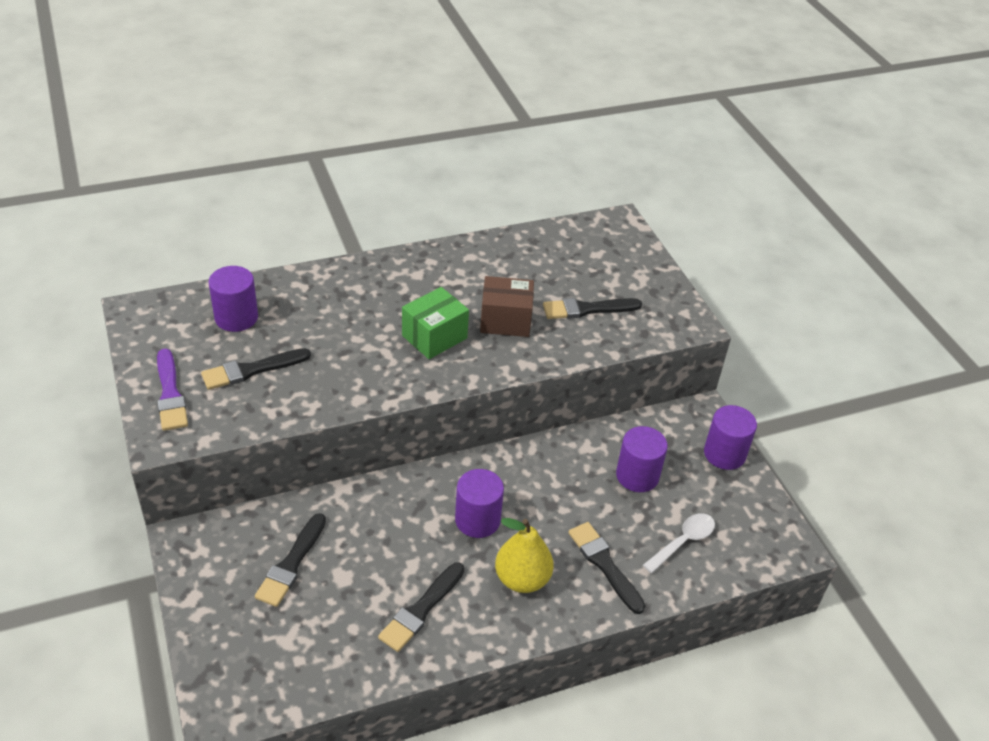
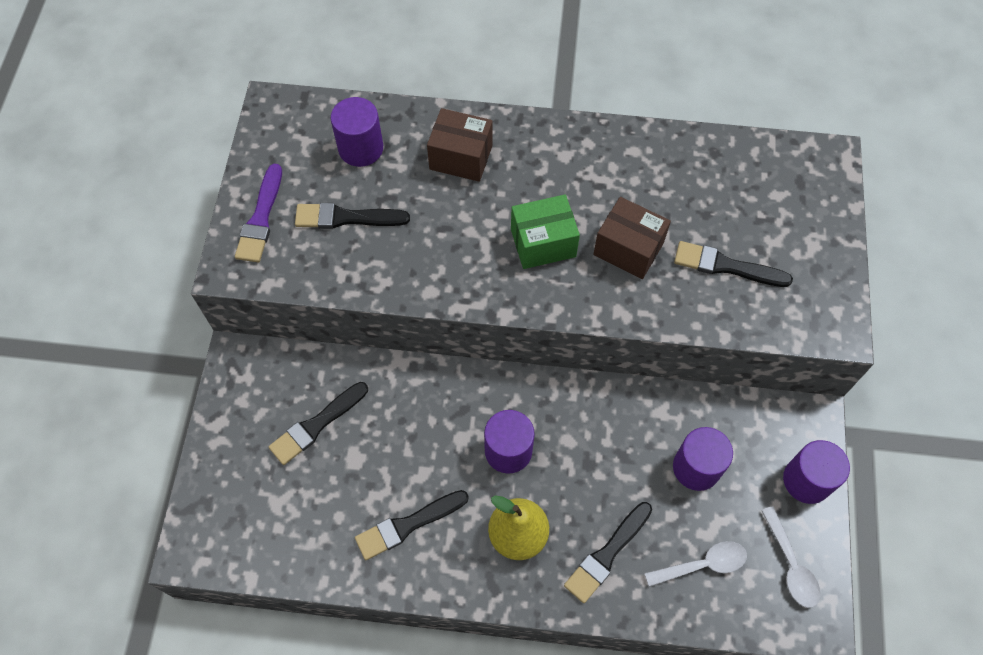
camera: 30 degrees right, 20 degrees up
black brush [568,522,645,614] -> black brush turned 135 degrees counterclockwise [564,502,652,603]
none -> brown box [427,108,493,182]
none -> white spoon [761,506,820,608]

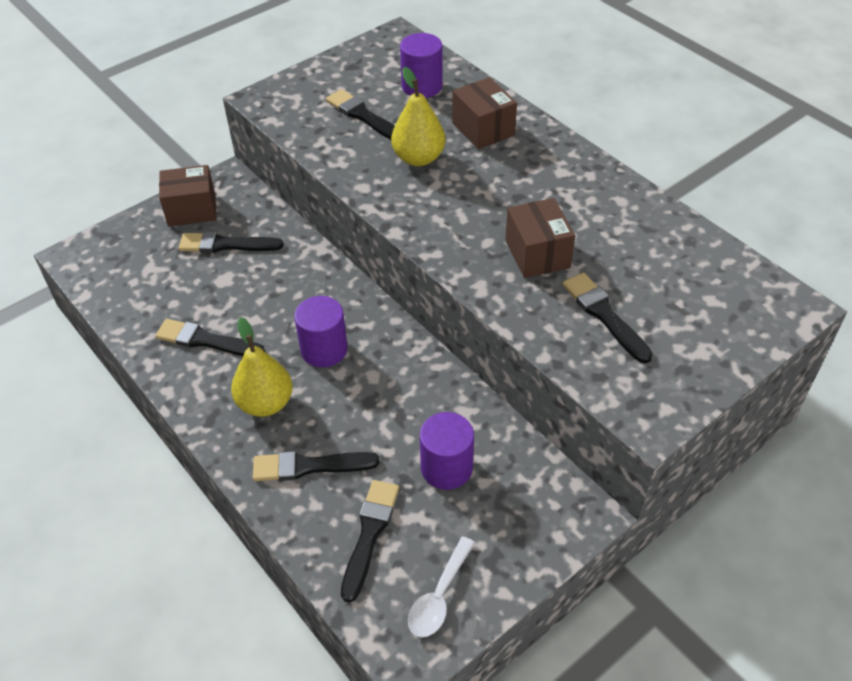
camera: 45 degrees right, 15 degrees down
purple brush [235,164,282,262] -> none
green box [511,194,580,269] -> none
white spoon [645,541,747,587] -> black brush [341,480,399,602]
purple cylinder [783,440,850,504] -> none
none -> brown box [159,165,216,227]
none -> yellow pear [391,67,446,166]

